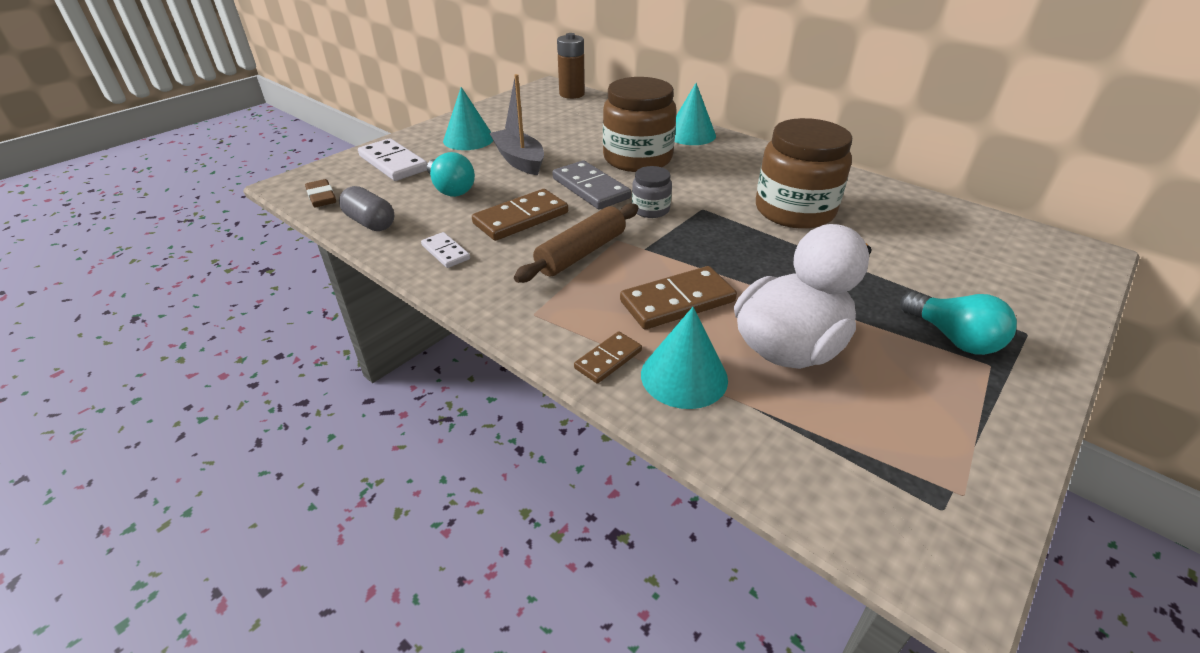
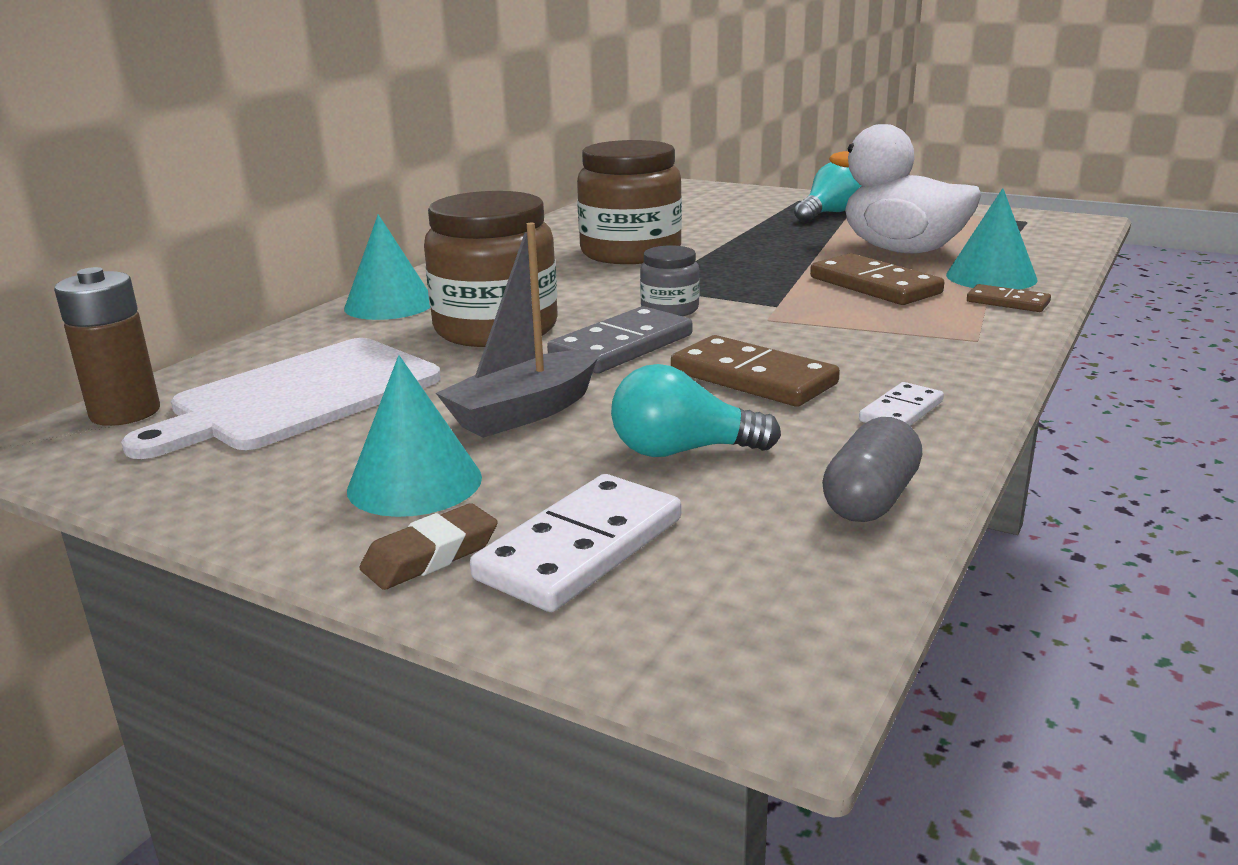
camera: 100 degrees left, 15 degrees down
brown eraser [305,179,336,207] -> brown eraser moved to [359,503,498,590]
turquoise light bulb [427,152,475,197] -> turquoise light bulb turned 135 degrees counterclockwise [611,364,781,457]
brown rolling pin [514,203,639,283] -> none
none -> white cutting board [121,338,441,459]

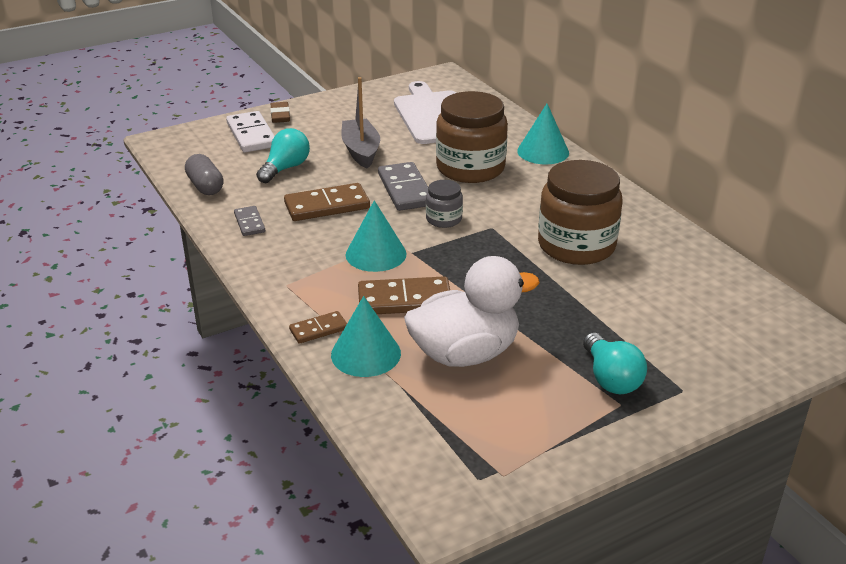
camera: 120 degrees right, 10 degrees up
brown battery [54,267,160,426] -> none
turquoise cone [347,355,482,517] -> turquoise cone moved to [346,200,407,272]
white domino [859,382,944,426] -> grey domino [234,206,265,236]

